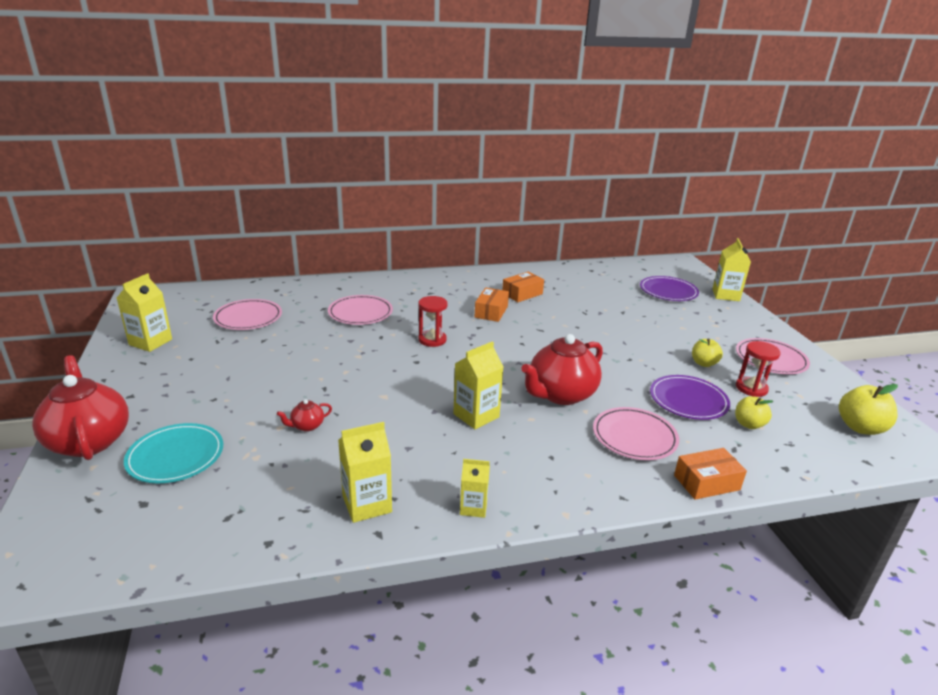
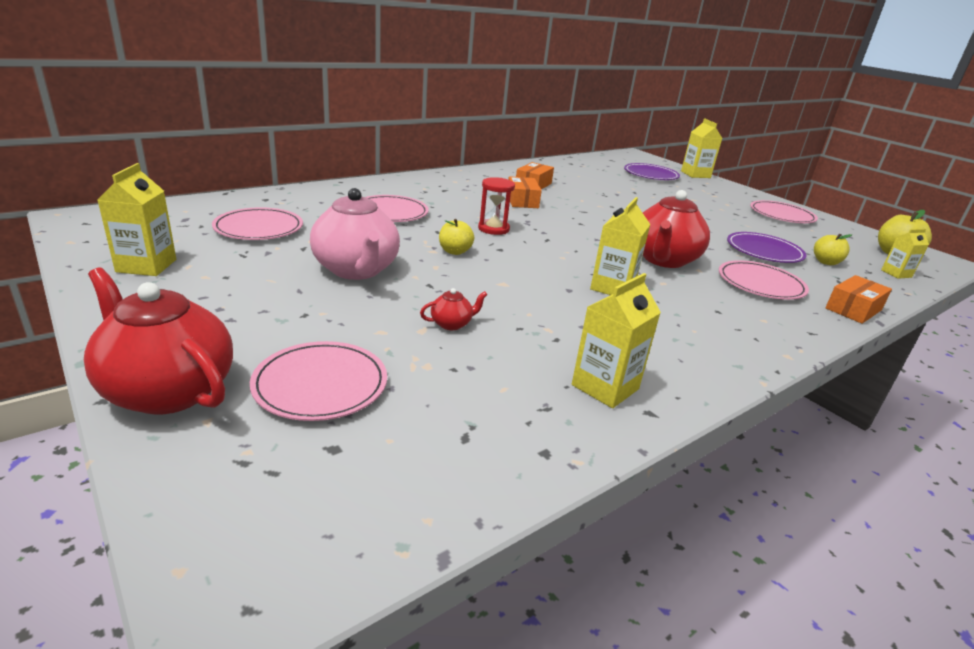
camera: 25 degrees left, 0 degrees up
turquoise plate [124,423,223,483] -> pink plate [250,341,387,421]
red teapot [277,399,332,432] -> red teapot turned 150 degrees counterclockwise [420,288,488,330]
yellow carton [460,459,490,518] -> yellow carton moved to [881,229,929,279]
yellow apple [692,338,723,367] -> yellow apple moved to [439,219,474,255]
red hourglass [736,341,781,397] -> none
none -> pink teapot [310,188,400,280]

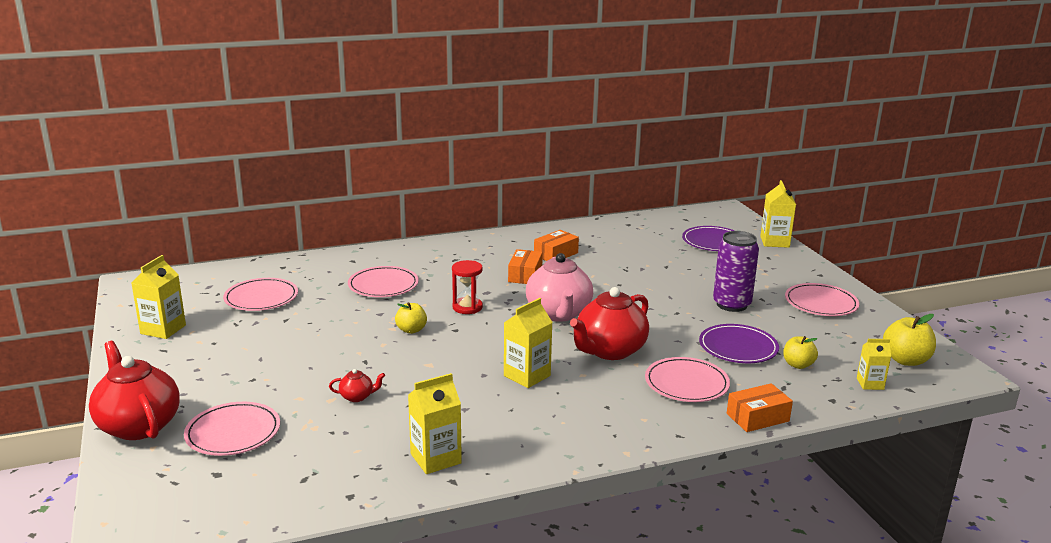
camera: 20 degrees right, 5 degrees down
pink teapot [310,188,400,280] -> pink teapot moved to [526,253,593,322]
none -> purple can [713,231,759,312]

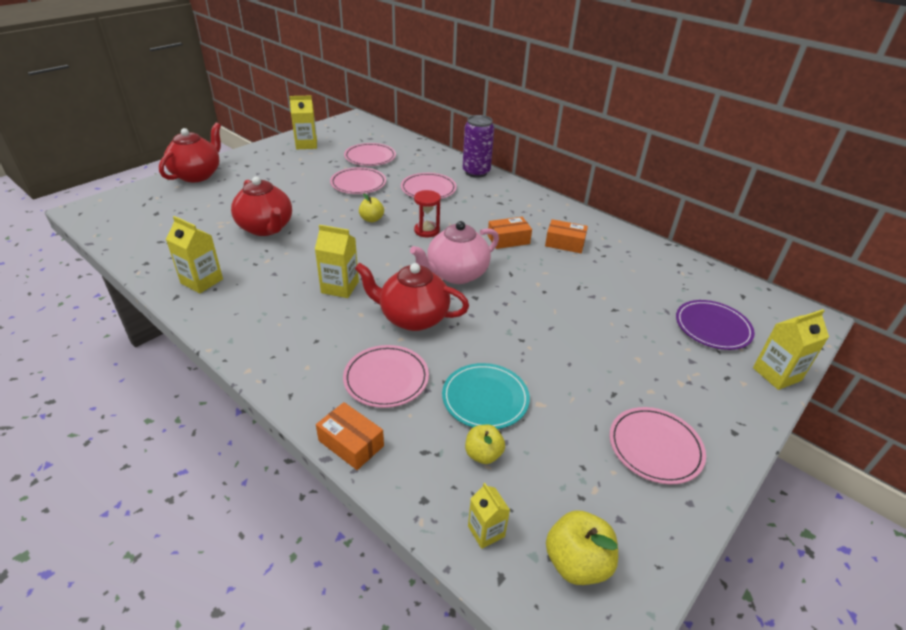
camera: 60 degrees right, 15 degrees up
pink plate [184,402,280,456] -> pink plate moved to [330,167,386,194]
red teapot [329,369,385,402] -> red teapot [231,176,292,236], size x2.36
purple plate [699,324,779,363] -> turquoise plate [442,363,530,429]
purple can [713,231,759,312] -> purple can moved to [463,115,494,178]

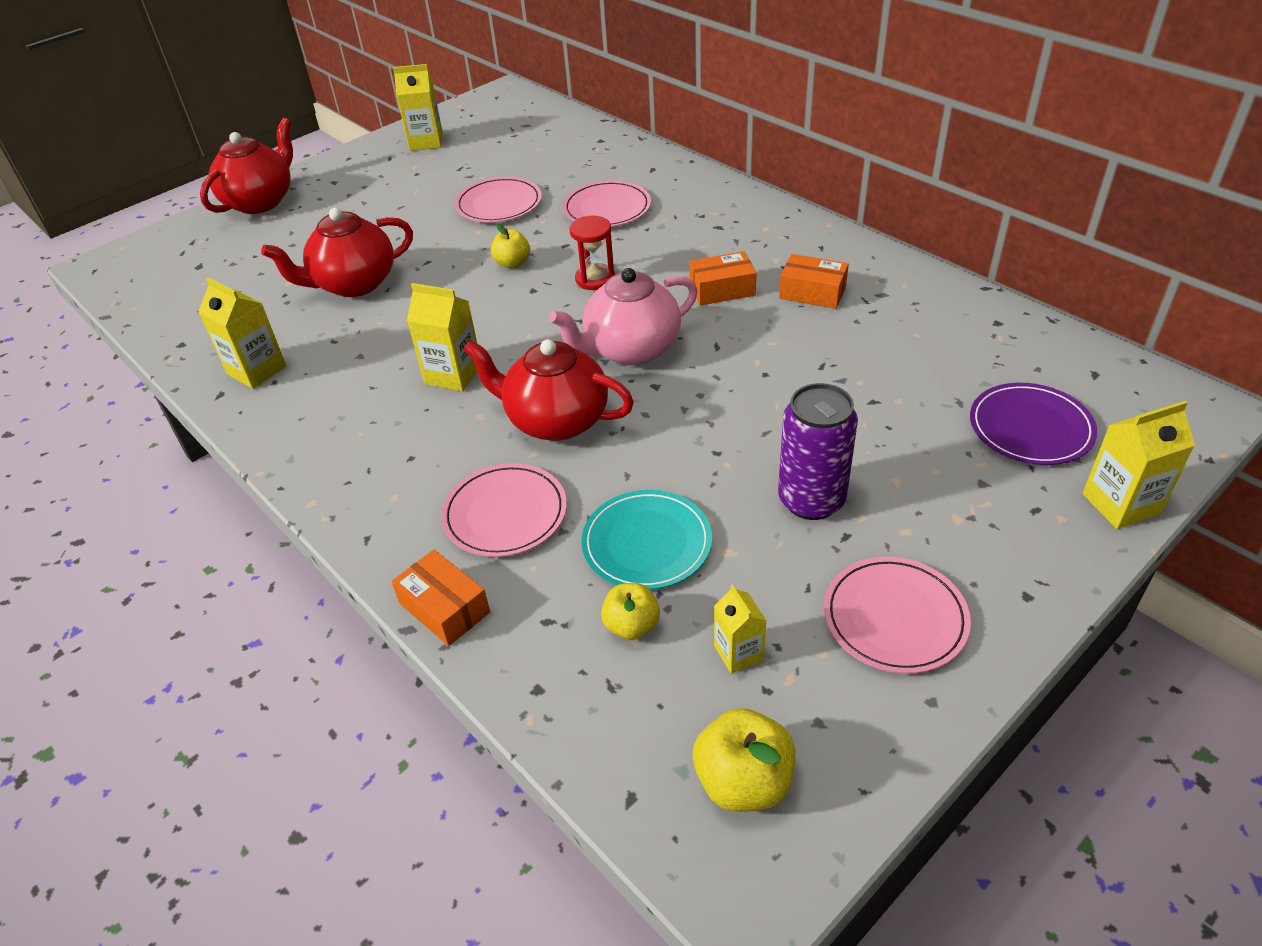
camera: 10 degrees right, 5 degrees up
red teapot [231,176,292,236] -> red teapot turned 90 degrees clockwise [261,208,413,297]
pink plate [344,143,396,166] -> none
purple can [463,115,494,178] -> purple can moved to [778,383,858,520]
yellow carton [468,483,510,549] -> yellow carton moved to [714,584,767,674]

